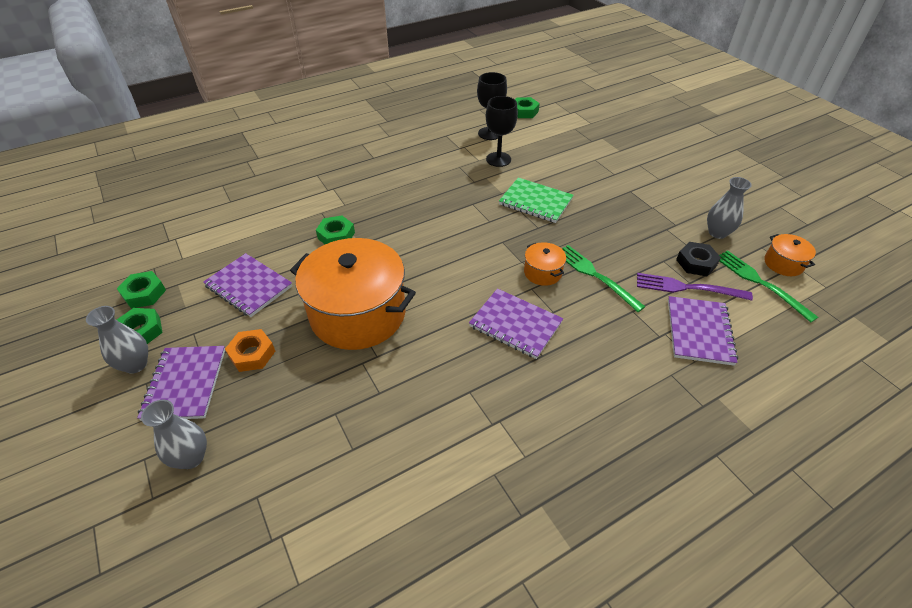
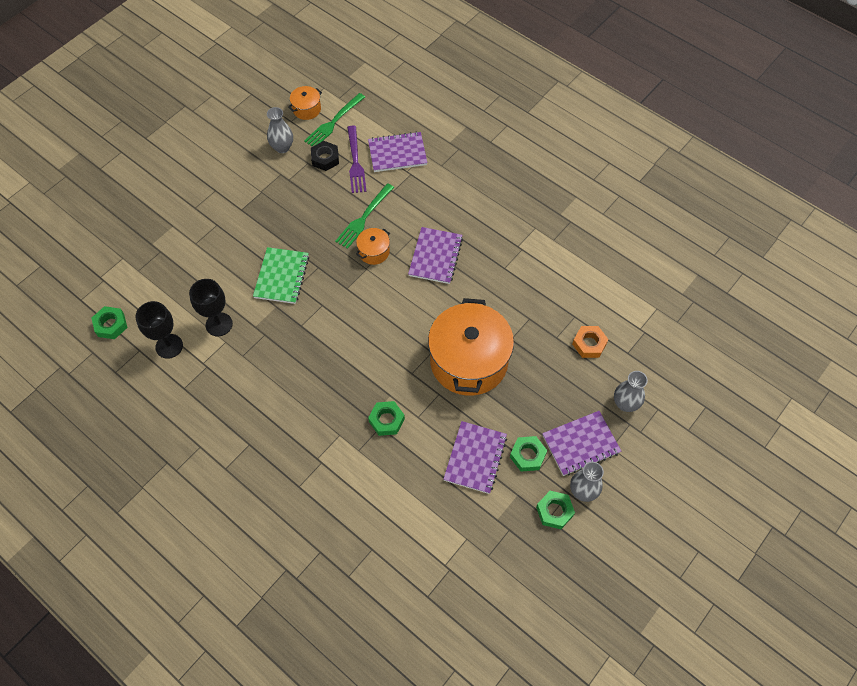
camera: 110 degrees left, 15 degrees up
green nut [117,271,166,309] -> green nut moved to [510,436,547,472]
orange nut [225,329,275,372] -> orange nut moved to [572,326,608,358]

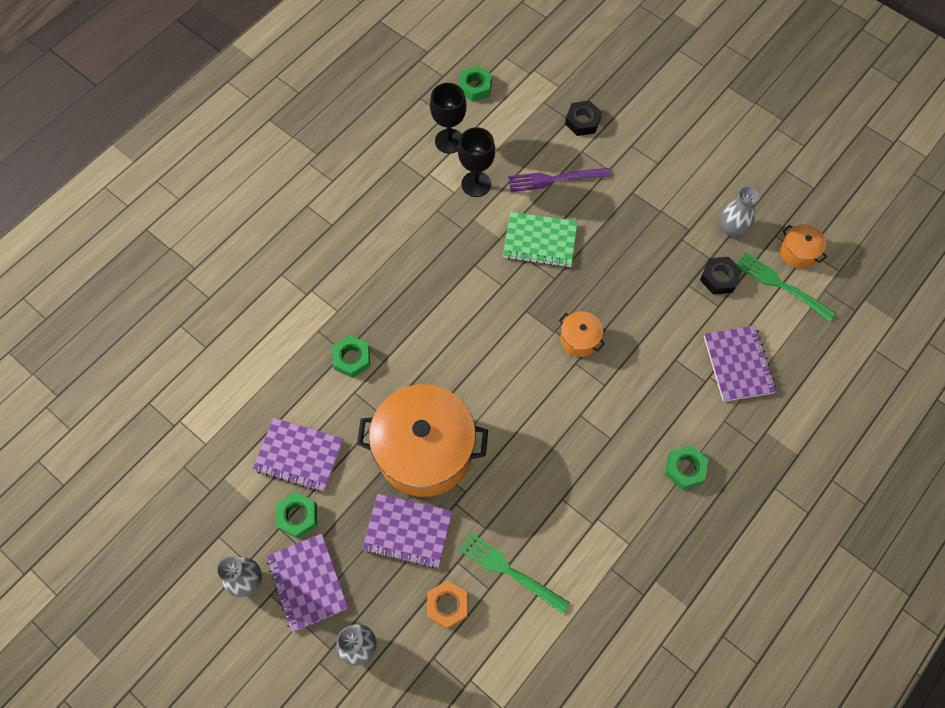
camera: 90 degrees right, 5 degrees up
green fork [335,183,394,249] -> green fork moved to [458,533,570,614]
purple fork [347,126,367,193] -> purple fork moved to [508,168,611,192]
purple notebook [408,227,463,284] -> purple notebook moved to [362,494,452,569]
green nut [536,491,575,529] -> green nut moved to [665,445,708,489]
none -> black nut [565,100,602,136]

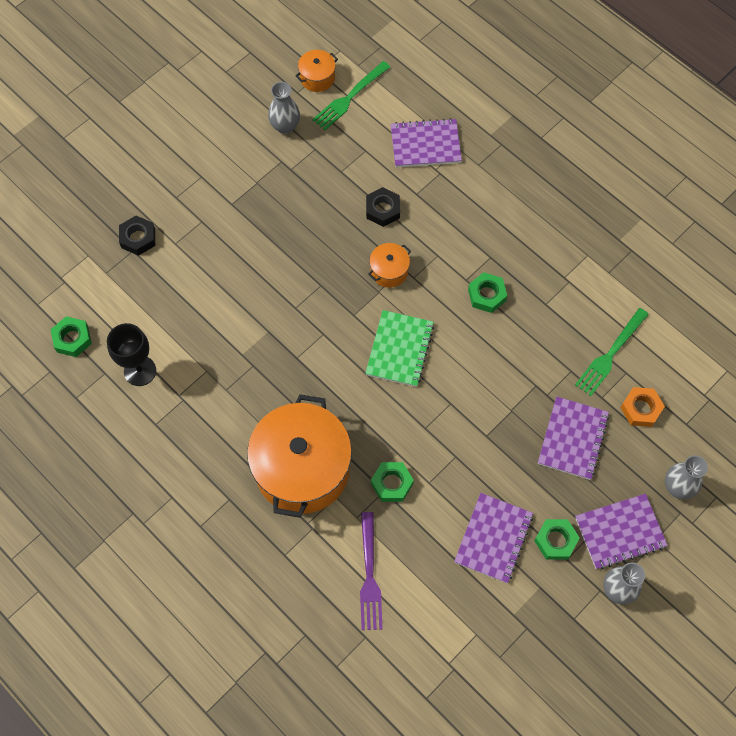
camera: 85 degrees left, 0 degrees up
orange pot [357,384,488,497] -> orange pot moved to [247,394,352,518]
black goblet [458,127,495,197] -> none
green notebook [503,212,578,267] -> green notebook moved to [365,310,434,387]
purple fork [508,168,611,192] -> purple fork moved to [360,512,383,630]
green nut [665,445,708,489] -> green nut moved to [468,272,507,313]
black nut [700,257,742,295] -> black nut moved to [366,187,400,227]

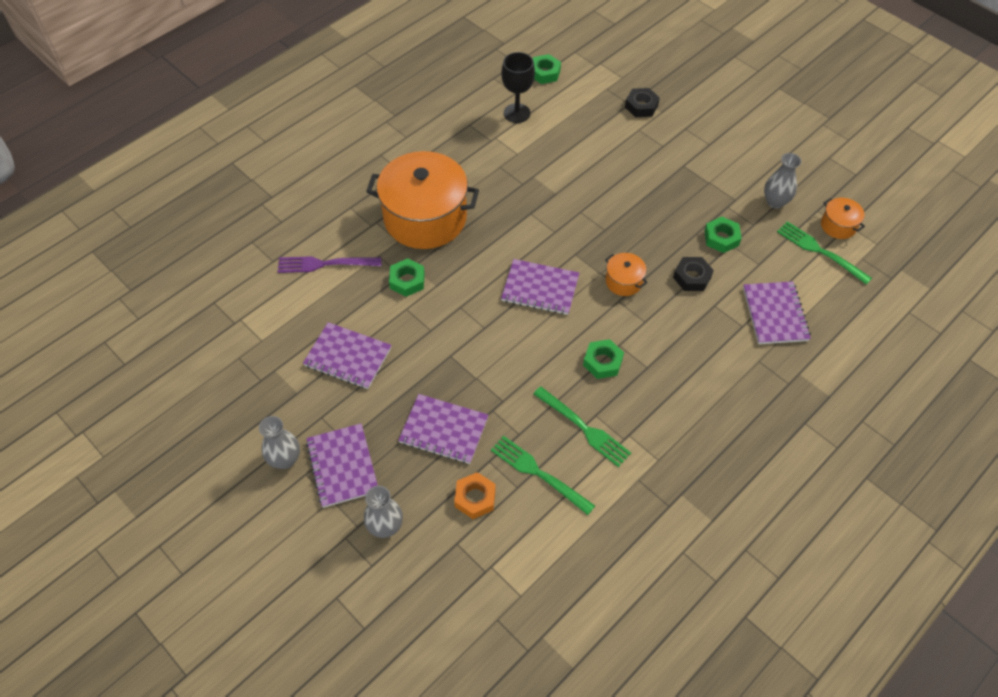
camera: 90 degrees right, 10 degrees down
green notebook [365,310,434,387] -> purple notebook [501,259,579,315]
green nut [534,519,580,560] -> green nut moved to [704,217,742,253]
none -> green fork [534,386,631,467]

